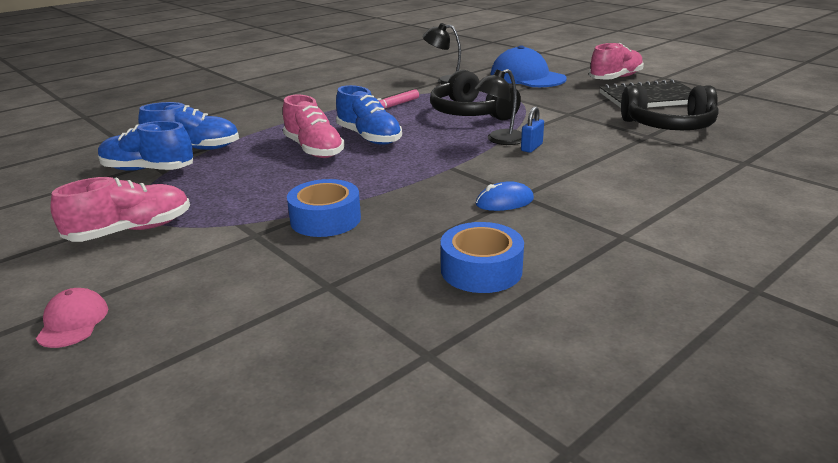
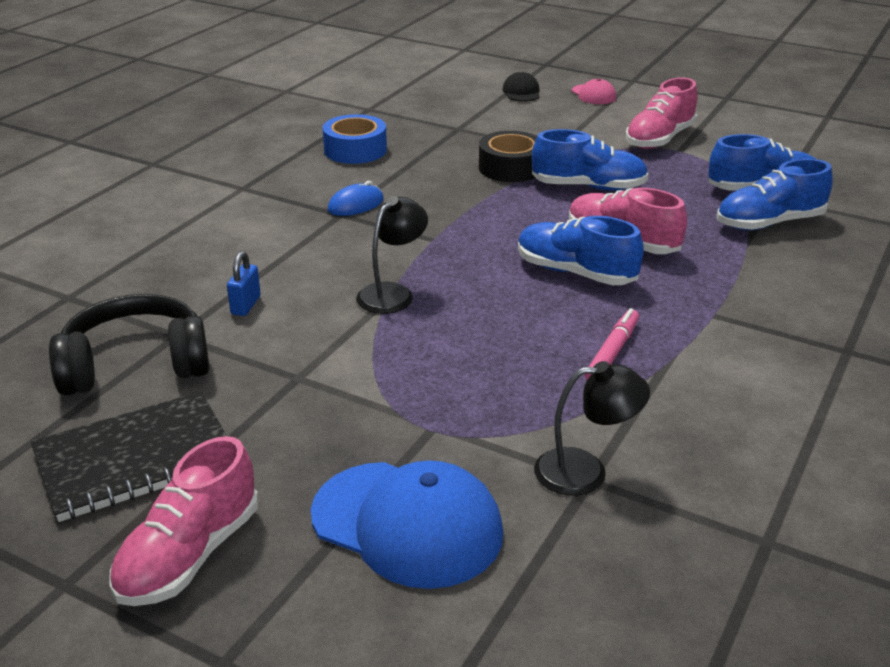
camera: 160 degrees right, 5 degrees up
blue tape [287,179,361,237] -> black tape [479,131,537,182]
black headphones [430,70,521,120] -> none
blue padlock [521,107,544,153] -> blue padlock moved to [227,251,261,316]
none -> black cap [502,72,540,102]
none -> blue shoe [532,129,648,191]

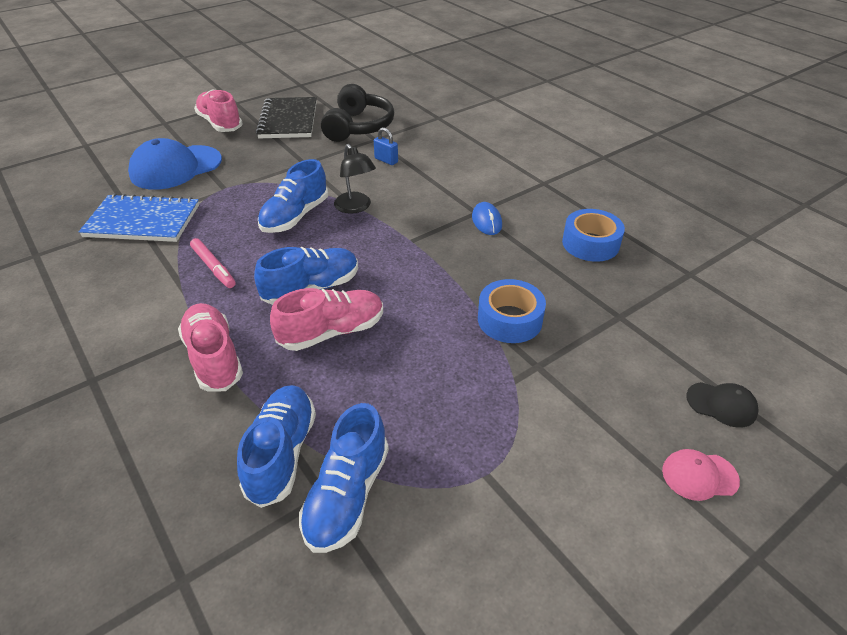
camera: 115 degrees right, 10 degrees up
black tape [479,131,537,182] -> blue tape [478,279,546,343]
blue shoe [532,129,648,191] -> blue shoe moved to [258,159,328,233]
black lamp [534,361,650,496] -> blue notebook [79,194,199,242]
pink shoe [625,78,697,149] -> pink shoe moved to [178,303,243,392]

